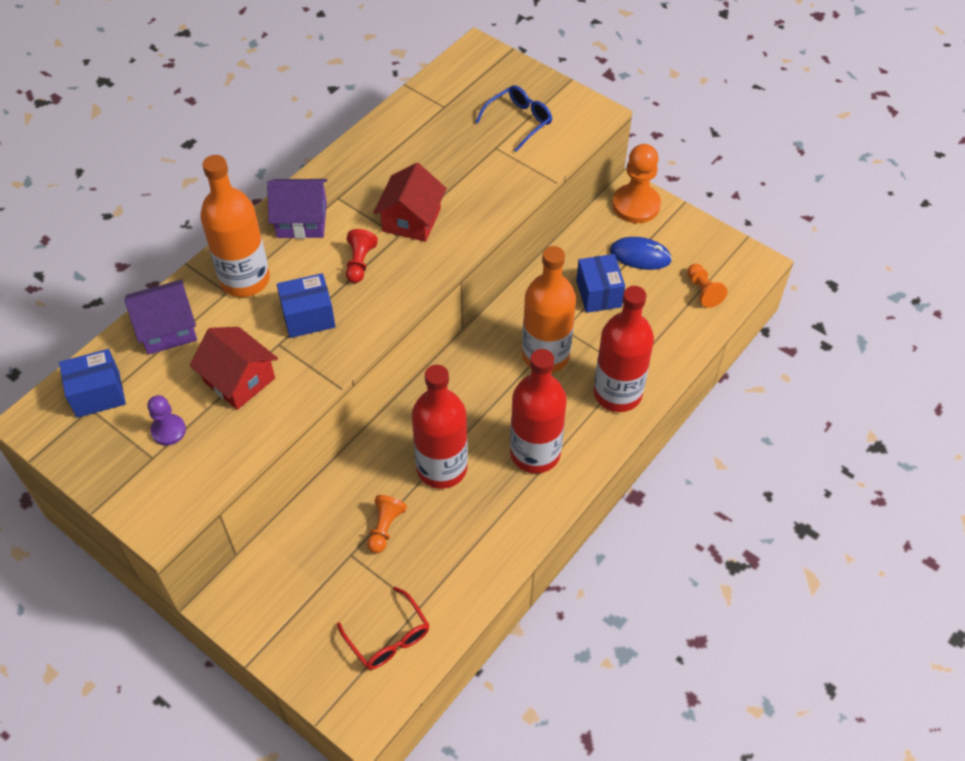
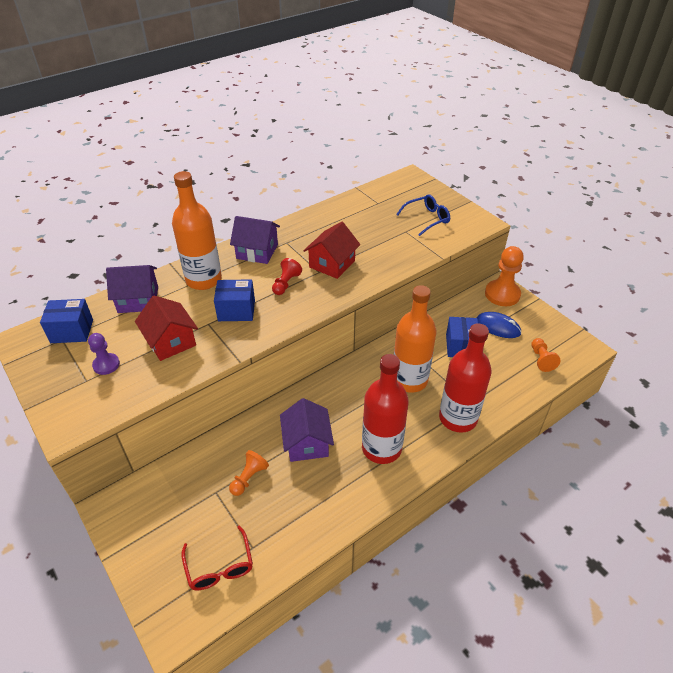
camera: 15 degrees right, 10 degrees down
red bottle [412,365,468,489] -> purple house [280,398,334,462]

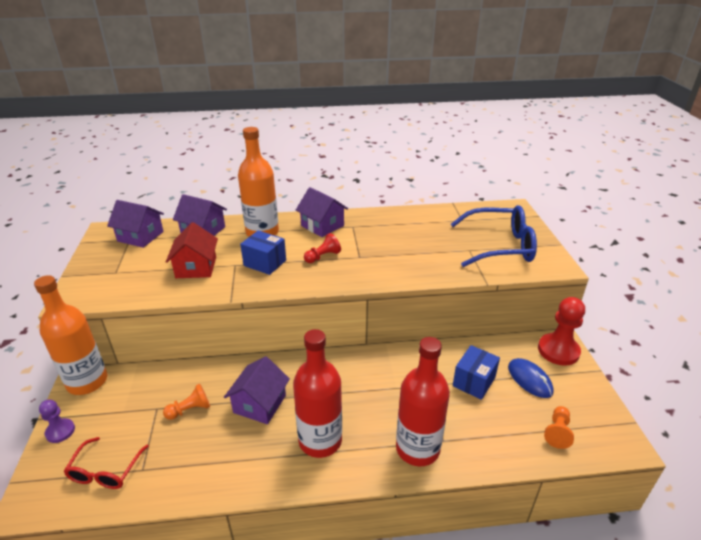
camera: 30 degrees right, 10 degrees down
blue box [40,299,93,343] -> purple house [107,200,164,248]
purple pawn [88,333,120,375] -> purple pawn moved to [39,400,75,443]
red house [304,222,360,279] -> none
orange bottle [394,285,437,393] -> orange bottle moved to [34,275,107,395]
blue glasses [396,194,450,236] -> blue glasses [451,205,537,267], size x1.75
orange pawn [485,246,524,306] -> red pawn [538,297,585,366]

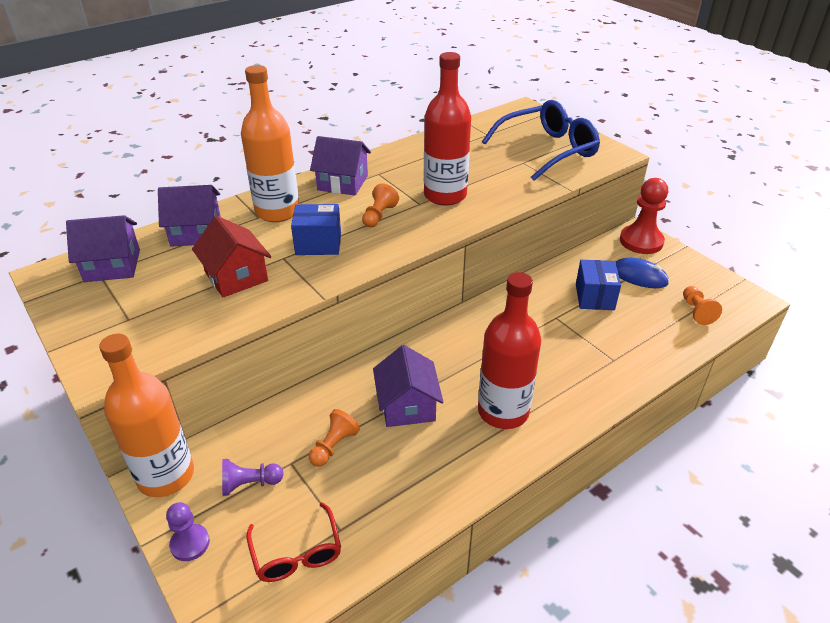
camera: 30 degrees left, 5 degrees up
red pawn [304,233,341,263] -> orange pawn [362,183,399,227]
red bottle [396,337,450,466] -> red bottle moved to [424,52,471,206]
none -> purple pawn [222,459,284,496]

